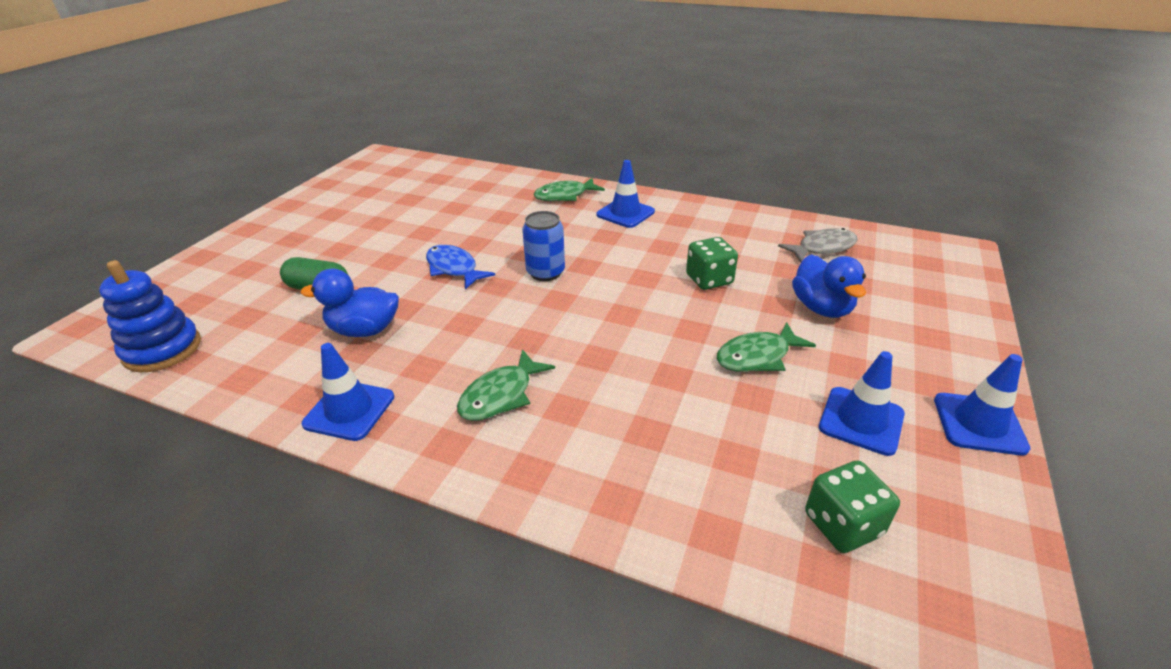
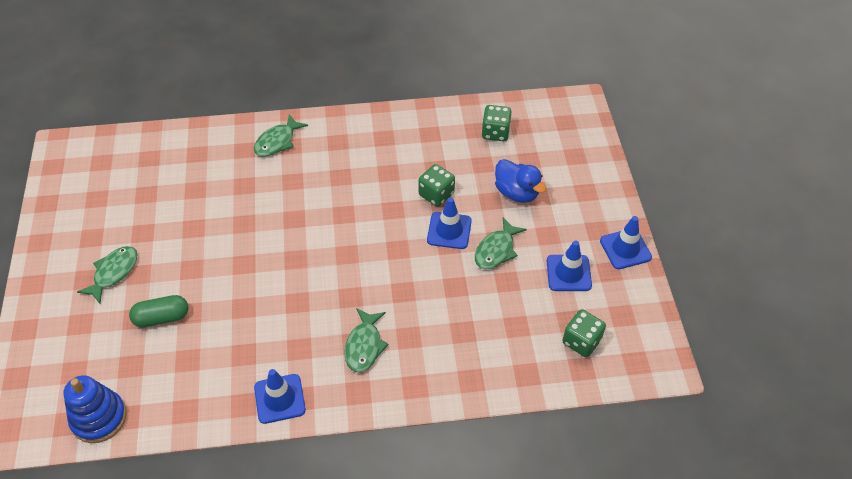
camera: 30 degrees left, 15 degrees up
blue duck [301,268,399,337] -> none
blue fish [426,245,495,289] -> none
blue can [522,211,565,281] -> none
blue traffic cone [597,160,655,228] -> blue traffic cone moved to [427,197,472,249]
grey fish [778,228,858,263] -> green dice [482,105,512,141]
none -> green fish [77,246,138,304]

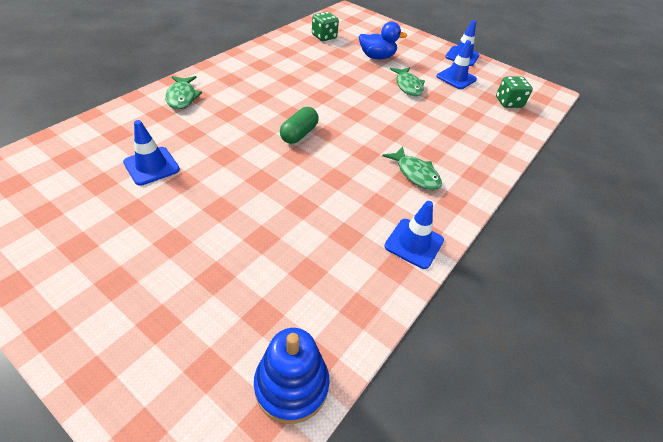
camera: 50 degrees left, 5 degrees down
green fish [77,246,138,304] -> none
green capsule [129,295,189,327] -> green capsule moved to [280,107,319,144]
green dice [419,164,455,207] -> none
blue traffic cone [427,197,472,249] -> blue traffic cone moved to [123,120,180,186]

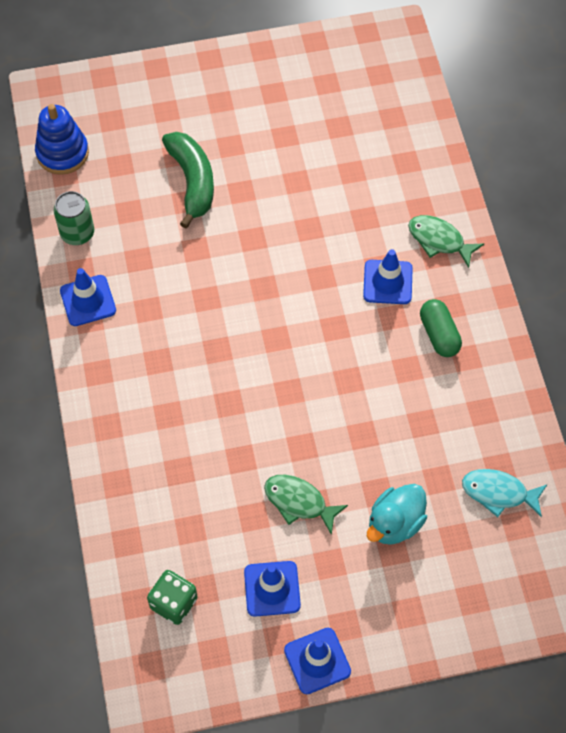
camera: 135 degrees right, 15 degrees up
blue traffic cone [123,120,180,186] -> blue traffic cone moved to [363,249,413,304]
green capsule [280,107,319,144] -> green capsule moved to [420,299,462,357]
green dice [312,12,339,41] -> turquoise fish [462,469,547,517]
blue duck [359,22,407,59] -> turquoise duck [367,484,427,545]
green fish [382,146,442,190] -> none
none -> green can [53,191,94,245]
none -> green banana [162,132,214,229]

